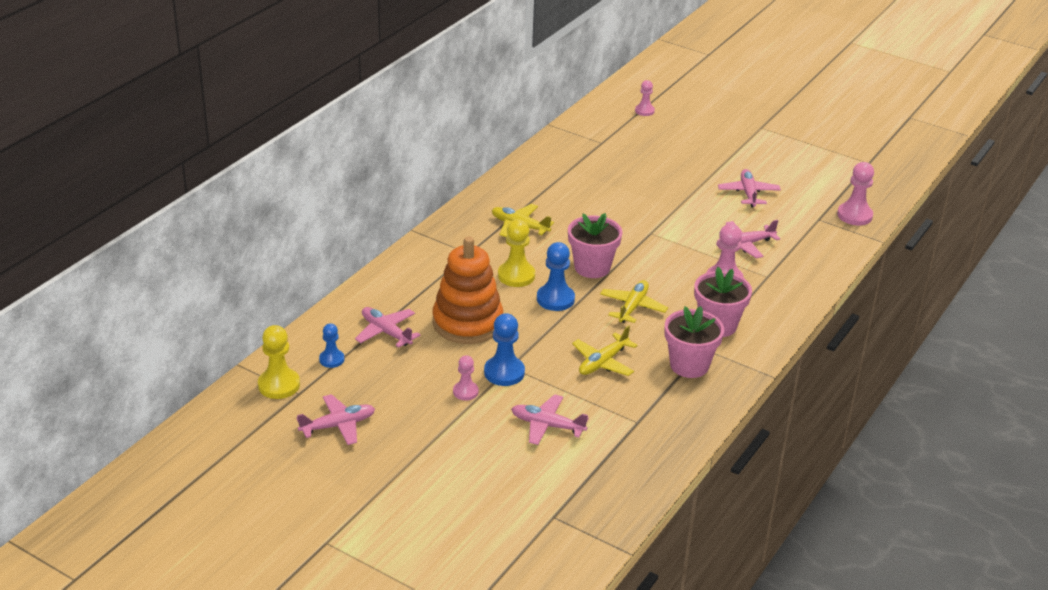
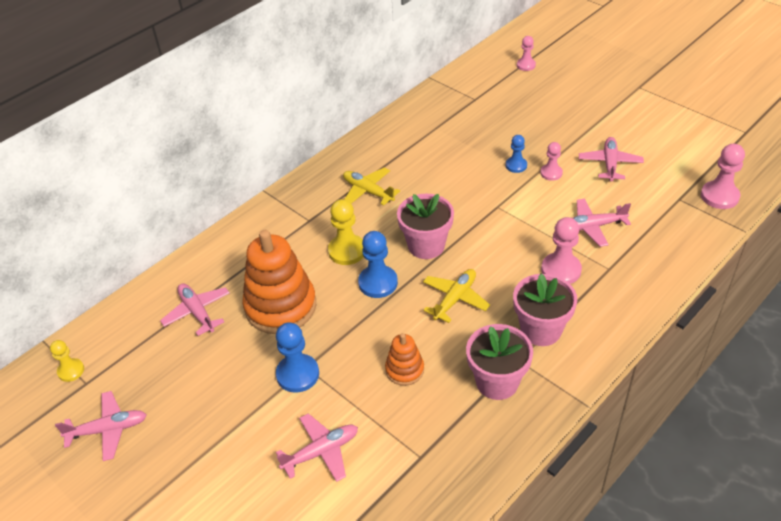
camera: 15 degrees right, 10 degrees up
yellow pawn [258,325,300,399] -> yellow pawn [50,340,84,382], size x0.62
blue pawn [319,323,345,368] -> blue pawn moved to [506,135,527,173]
pink pawn [453,355,479,400] -> pink pawn moved to [540,142,563,181]
pink plane [511,394,589,445] -> pink plane turned 120 degrees clockwise [276,413,358,482]
yellow plane [572,325,638,376] -> orange stacking toy [385,333,424,386]

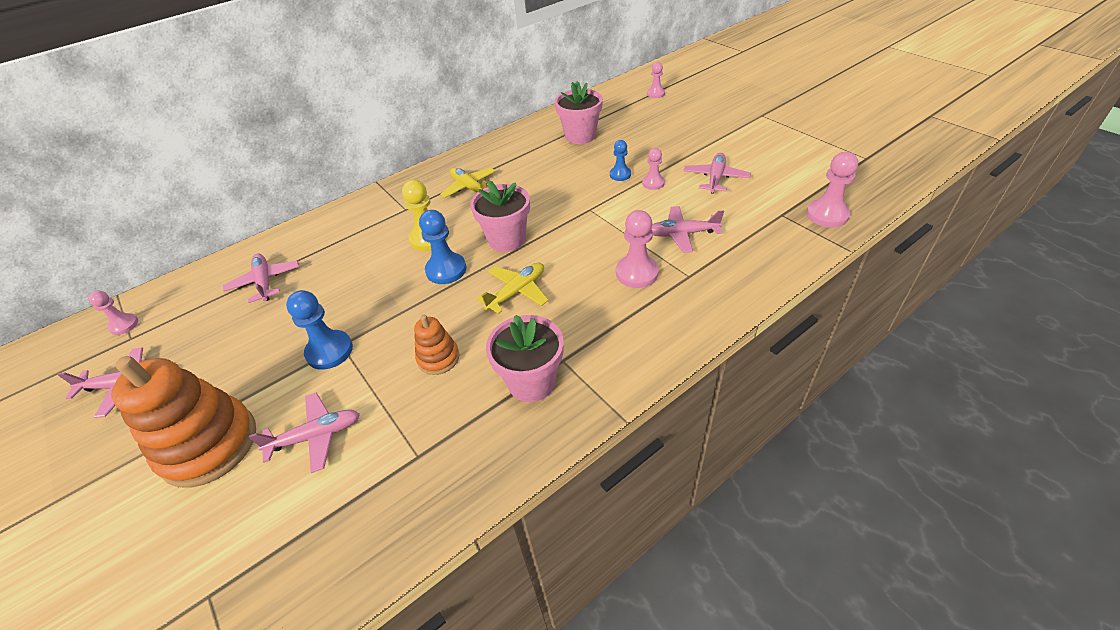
camera: 10 degrees right, 0 degrees up
yellow pawn [50,340,84,382] -> pink pawn [88,291,138,335]
orange stacking toy [242,230,316,334] -> orange stacking toy moved to [111,356,256,488]
pink flower pot [513,273,577,346] -> pink flower pot moved to [555,81,603,144]

